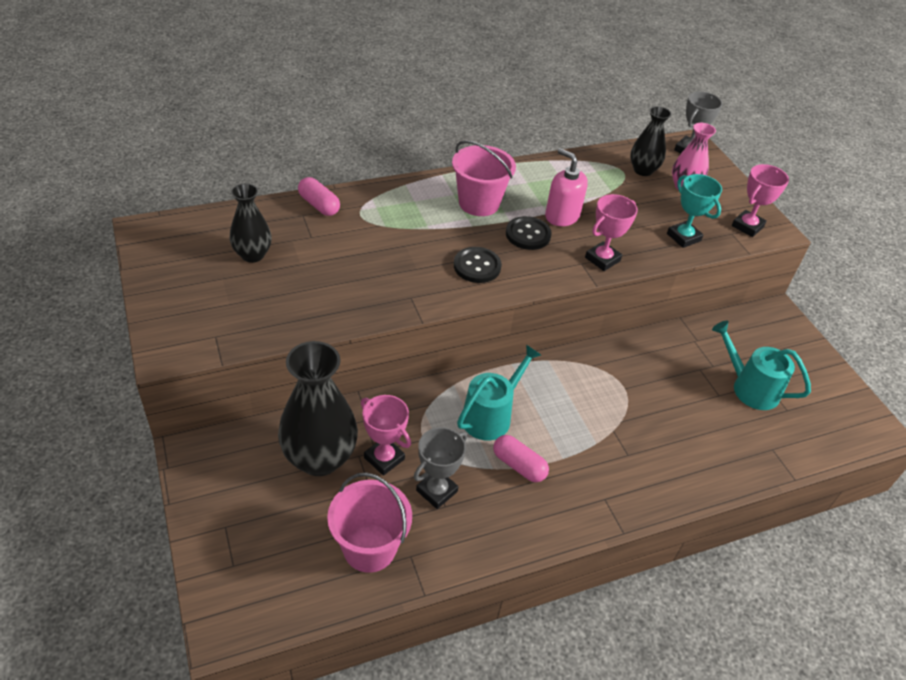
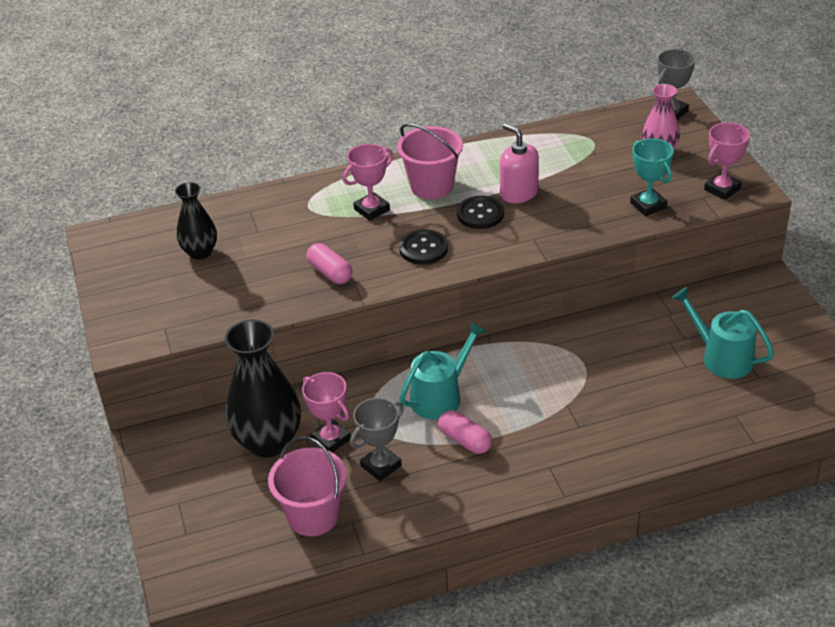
camera: 10 degrees right, 5 degrees down
pink capsule [298,177,340,216] -> pink capsule moved to [307,243,352,284]
pink trophy [585,194,638,271] -> pink trophy moved to [343,144,393,221]
black vase [630,106,672,176] -> none

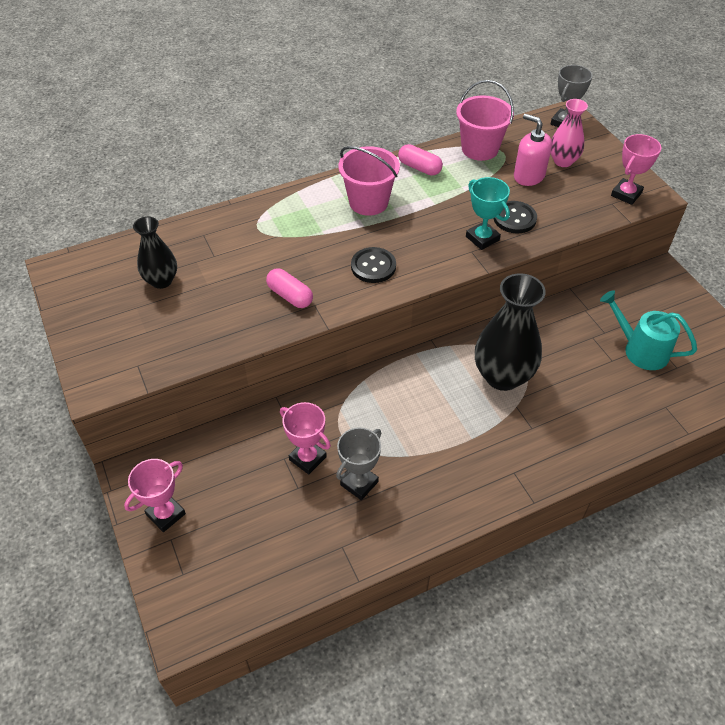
camera: 10 degrees left, 10 degrees up
black vase [225,320,301,458] -> black vase moved to [475,273,546,391]
pink bucket [268,436,347,536] -> pink bucket moved to [456,80,514,161]
pink trophy [343,144,393,221] -> pink trophy moved to [124,459,186,532]
turquoise watering can [399,321,486,420] -> none
pink capsule [438,410,492,454] -> pink capsule moved to [398,144,443,176]
black button [457,196,504,229] -> black button moved to [493,201,537,233]
pink soap dispenser [500,123,539,203] -> pink soap dispenser moved to [514,114,552,186]
turquoise trophy [630,138,674,216] -> turquoise trophy moved to [466,177,510,250]

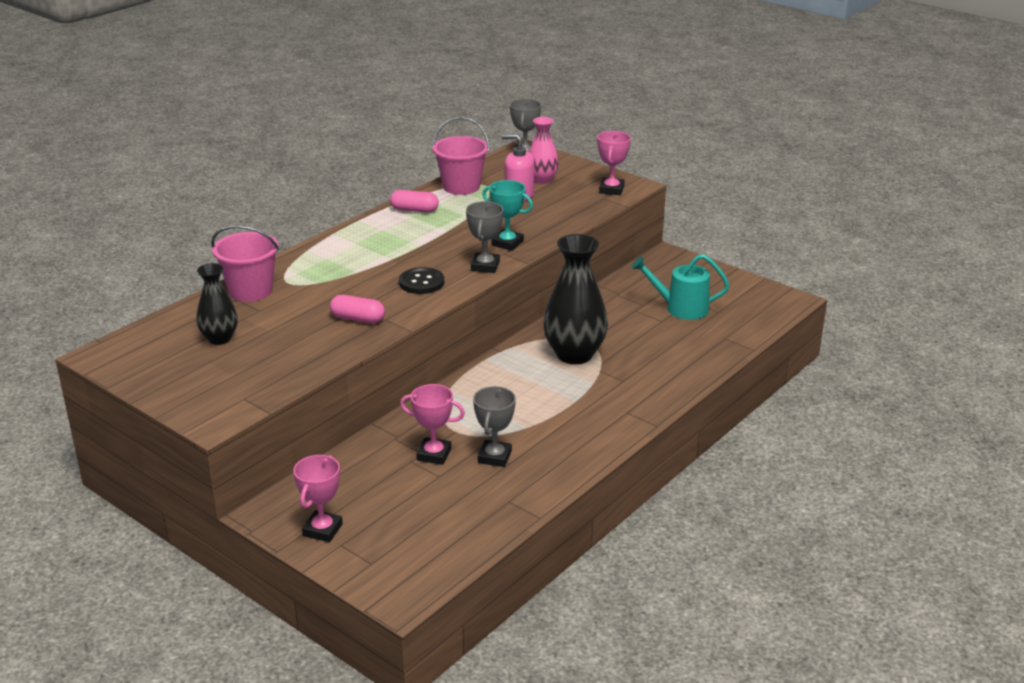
camera: 25 degrees left, 20 degrees down
pink bucket [338,146,400,216] -> pink bucket moved to [211,225,279,302]
black button [493,201,537,233] -> none
none -> grey trophy [466,201,503,273]

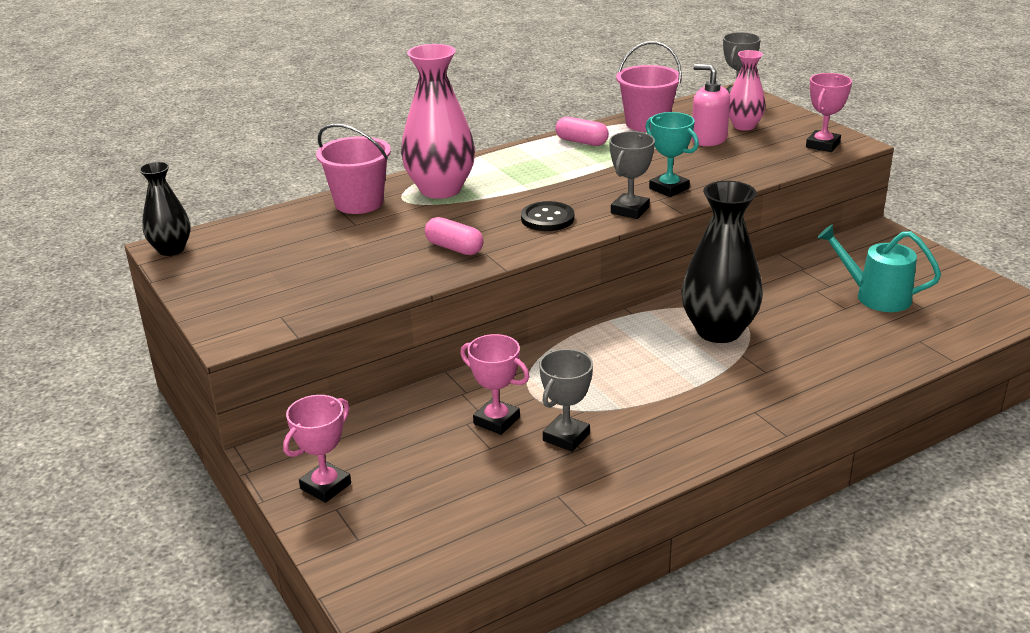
camera: 20 degrees right, 0 degrees up
black vase [196,263,238,345] -> black vase moved to [139,162,191,256]
none -> pink vase [401,44,475,199]

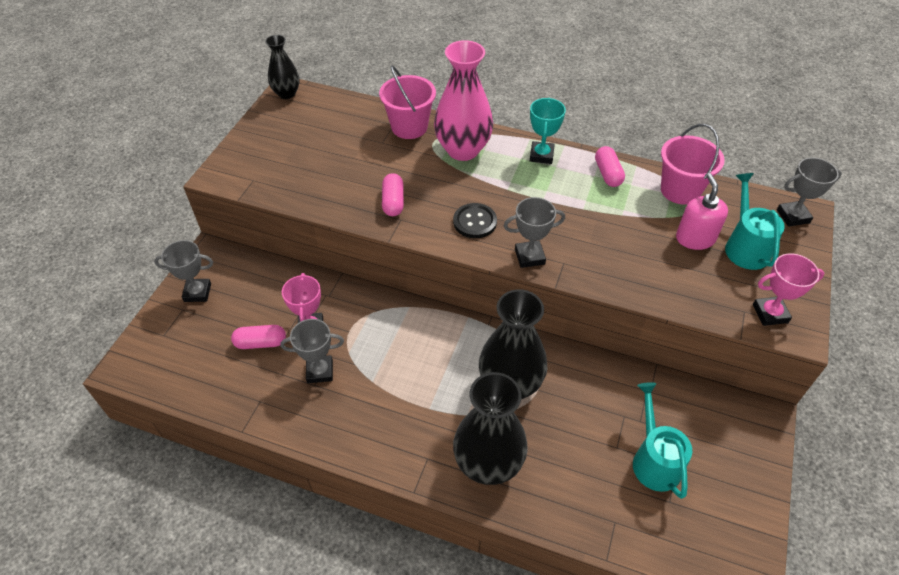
camera: 50 degrees right, 20 degrees up
pink trophy [283,395,351,503] -> grey trophy [154,240,213,302]
turquoise trophy [646,112,699,197] -> turquoise trophy moved to [530,98,566,164]
pink vase [729,50,766,131] -> turquoise watering can [725,173,785,270]
none -> pink capsule [231,325,286,349]
none -> black vase [453,372,528,485]

